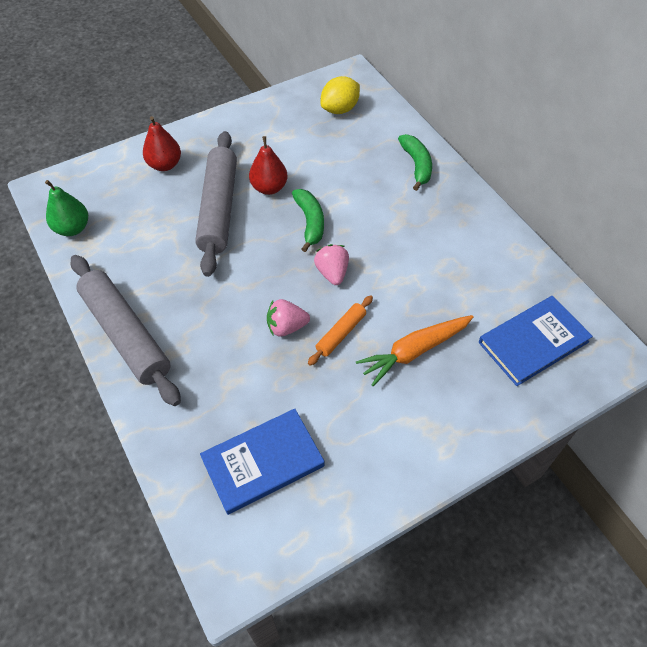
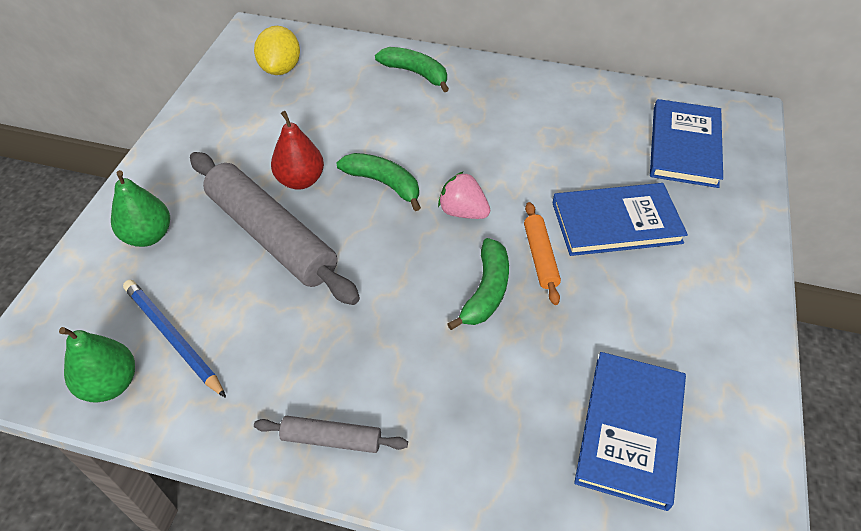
camera: 45 degrees left, 5 degrees down
grey rolling pin [71,255,181,406] -> grey rolling pin [254,416,408,453], size x0.48
red pear [143,116,181,171] -> green pear [111,170,170,247]
pink strawberry [267,299,310,337] -> green banana [447,238,509,330]
orange carrot [356,315,474,386] -> blue book [552,183,688,256]
none -> blue pencil [123,280,226,398]

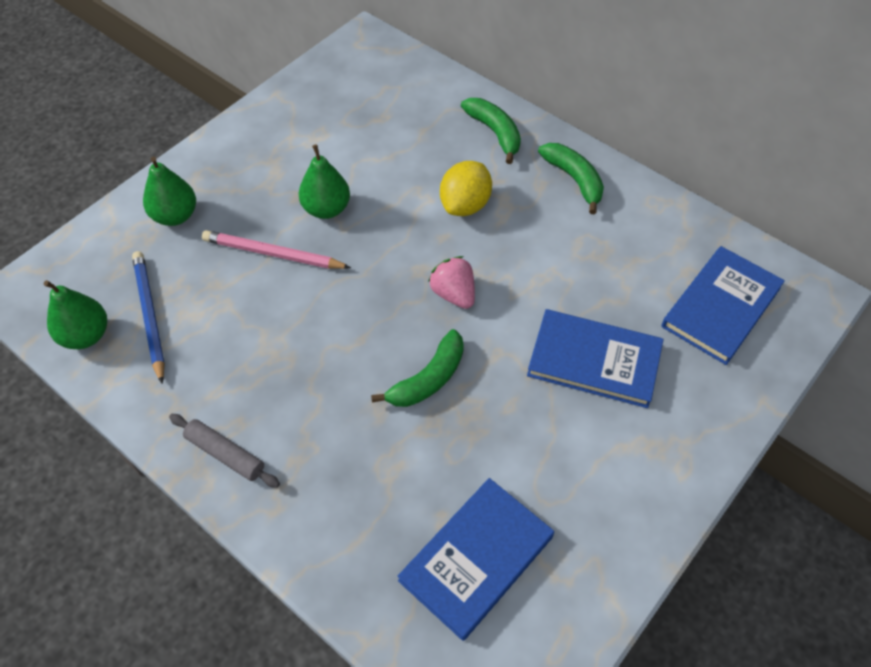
camera: 25 degrees right, 5 degrees up
grey rolling pin [190,152,360,305] -> pink pencil [202,230,351,269]
yellow lemon [254,26,300,75] -> yellow lemon moved to [440,161,492,216]
red pear [271,111,324,190] -> green pear [299,145,350,219]
green banana [336,153,421,211] -> green banana moved to [538,143,604,214]
orange rolling pin [524,202,561,305] -> none

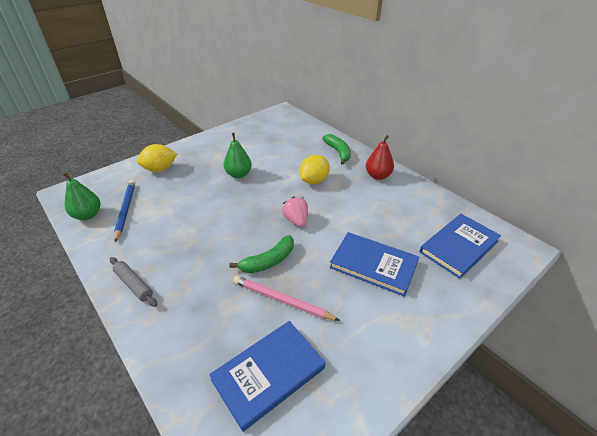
camera: 10 degrees right, 15 degrees down
green pear [143,156,196,226] -> yellow lemon [137,144,177,172]
pink pencil [202,230,351,269] -> pink pencil moved to [233,276,340,321]
green banana [538,143,604,214] -> red pear [366,135,394,180]

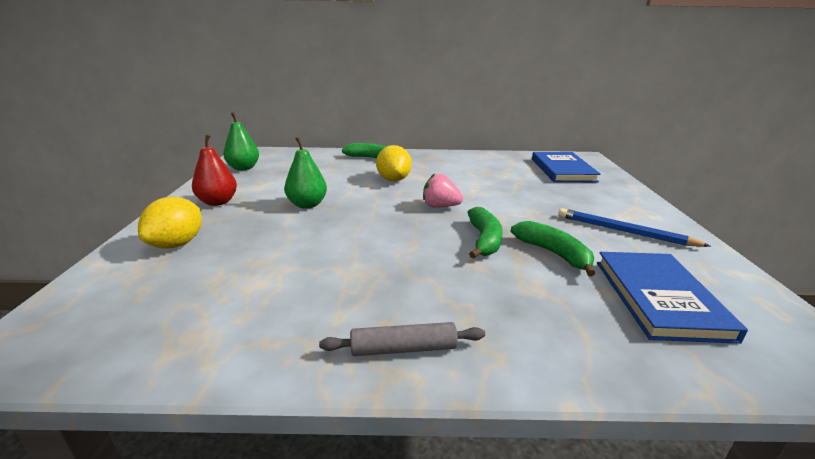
camera: 50 degrees left, 15 degrees down
green pear [62,172,100,220] -> green pear moved to [223,112,259,171]
blue pencil [114,180,135,242] -> blue pencil moved to [558,208,710,247]
pink pencil [233,276,340,321] -> green banana [511,221,595,277]
blue book [330,232,419,297] -> none
red pear [366,135,394,180] -> red pear moved to [192,134,237,206]

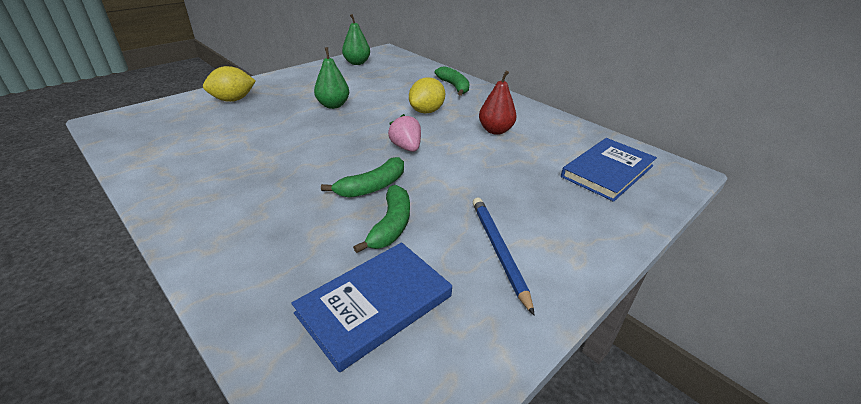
camera: 45 degrees right, 10 degrees up
red pear [192,134,237,206] -> red pear moved to [479,71,517,135]
grey rolling pin [319,322,485,356] -> none

